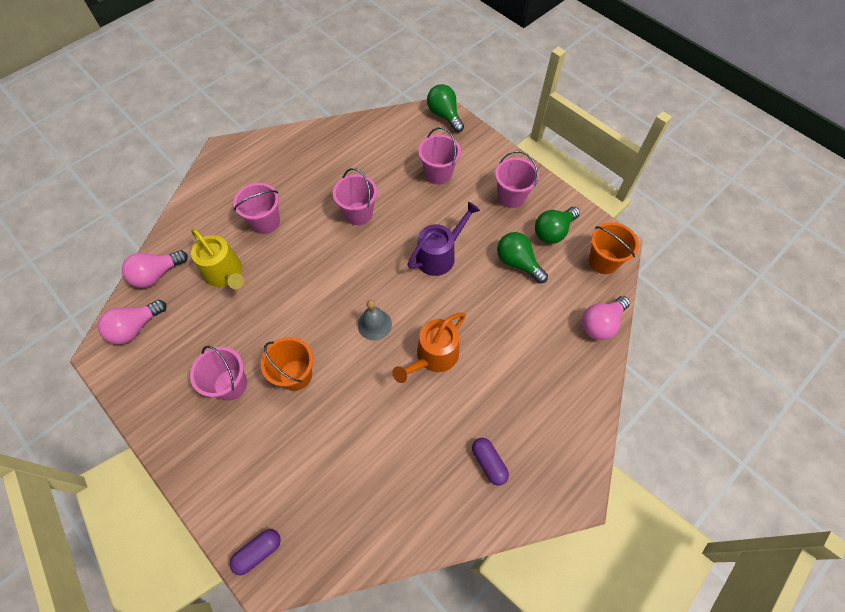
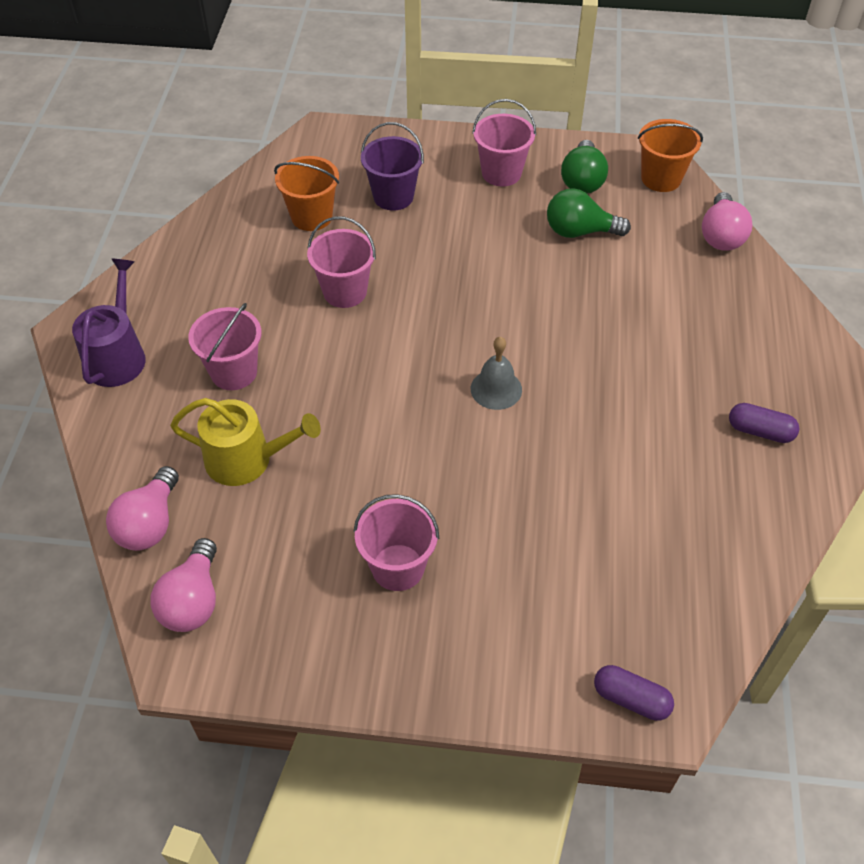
camera: 40 degrees left, 10 degrees down
purple capsule [230,529,281,575] -> purple capsule turned 75 degrees counterclockwise [594,665,674,721]
orange bucket [261,337,313,391] -> orange bucket moved to [274,156,339,231]
orange watering can [392,312,466,383] -> none
purple watering can [408,202,480,276] -> purple watering can moved to [72,259,146,387]
pink bucket [418,127,461,185] -> purple bucket [361,122,424,210]
green light bulb [427,84,464,132] -> none

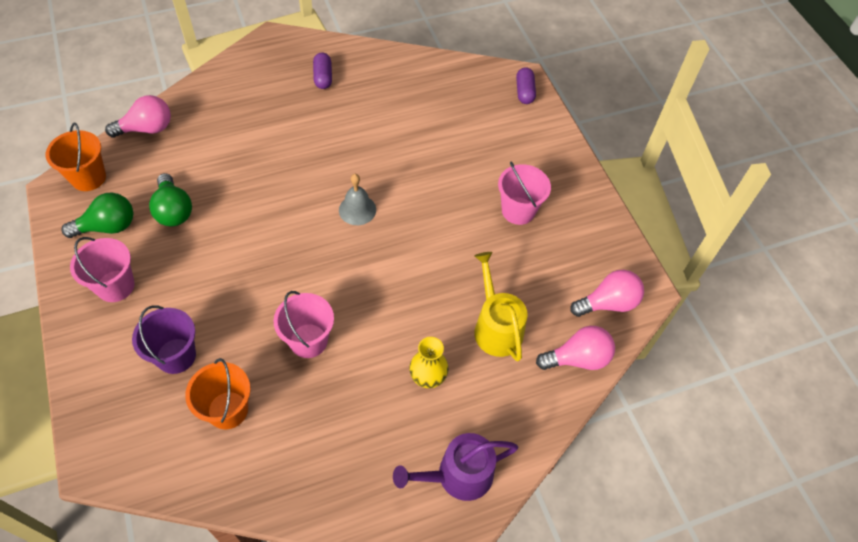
camera: 120 degrees left, 5 degrees up
pink bucket [188,303,262,390] -> yellow vase [409,337,449,388]

